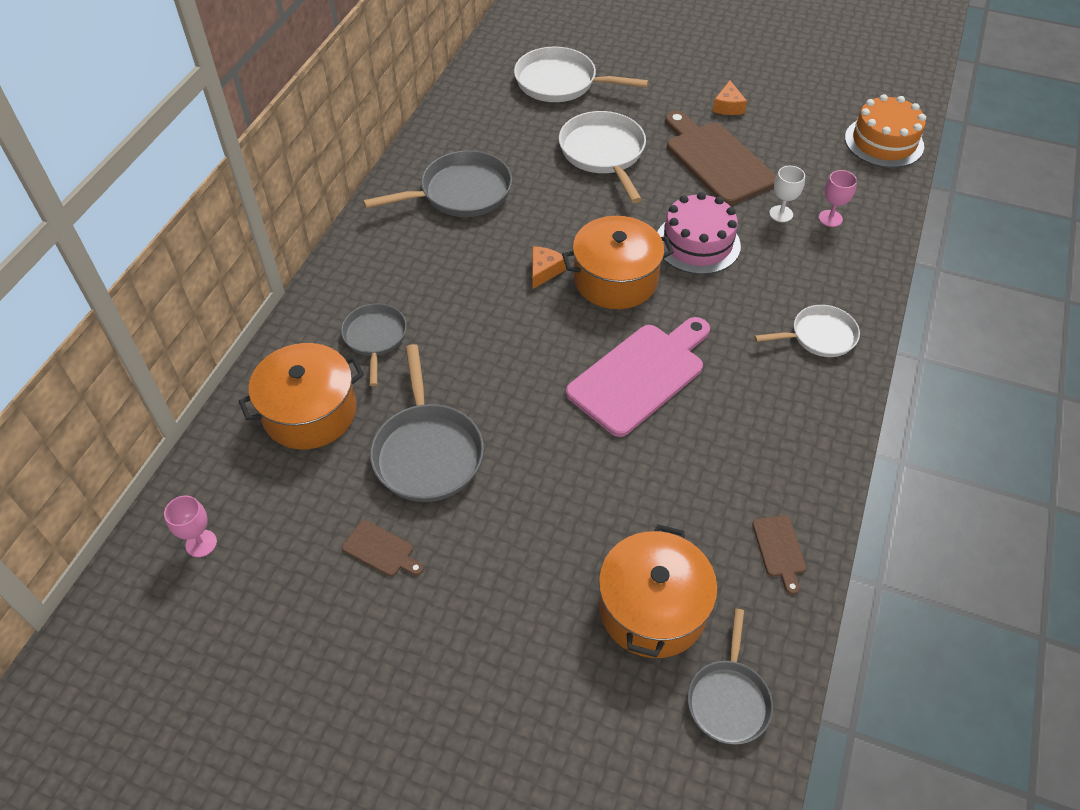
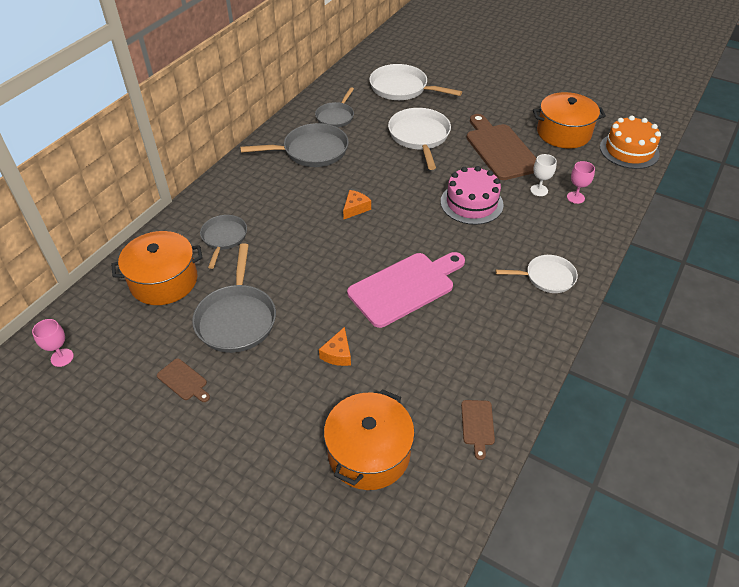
camera: 10 degrees right, 5 degrees down
orange pot [562,216,674,309] -> orange pot moved to [533,92,606,149]
grey pan [688,609,773,745] -> grey pan moved to [315,87,354,128]
orange cheese [712,81,747,115] -> orange cheese moved to [319,327,351,366]

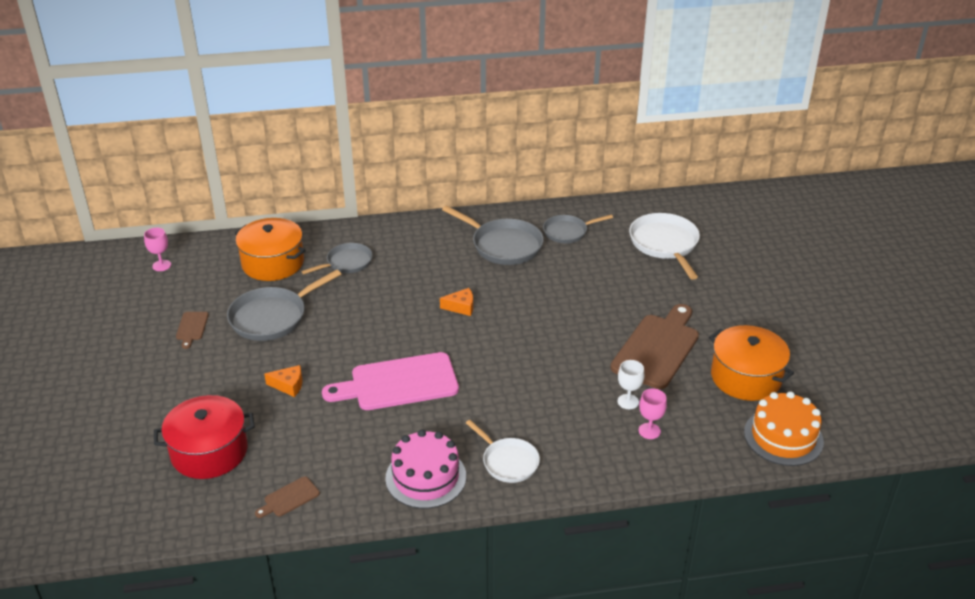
camera: 50 degrees right, 10 degrees down
orange cheese [319,327,351,366] -> orange cheese turned 150 degrees counterclockwise [264,365,302,397]
orange pot [324,389,415,490] -> red pot [154,395,255,479]
pink cutting board [347,252,465,328] -> pink cutting board turned 150 degrees clockwise [322,352,459,410]
white pan [388,108,451,170] -> none
pink cake [441,166,504,225] -> pink cake moved to [385,430,466,509]

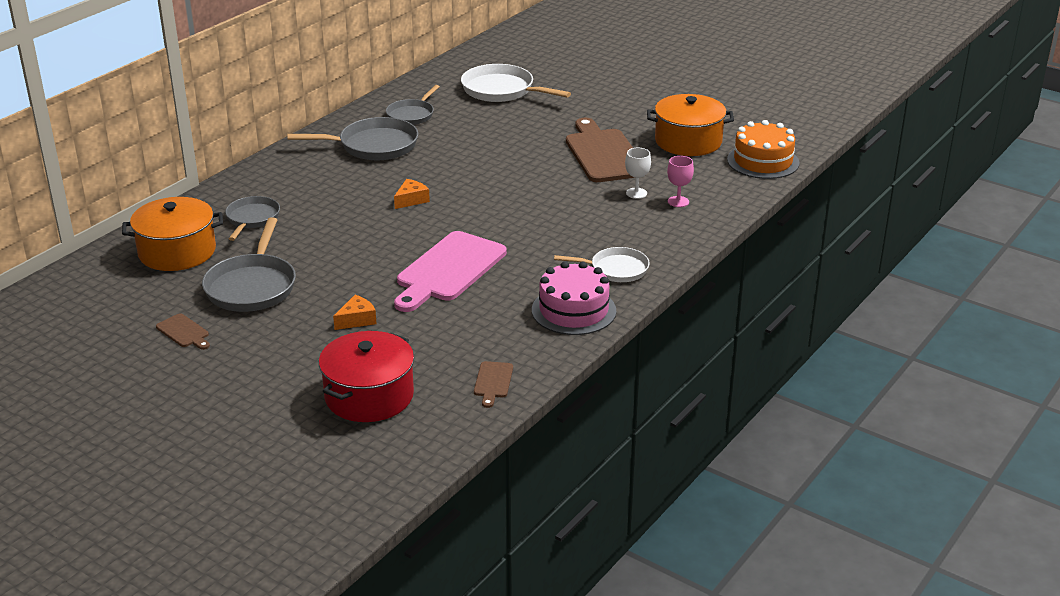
camera: 45 degrees left, 5 degrees down
pink goblet [144,228,171,271] -> none

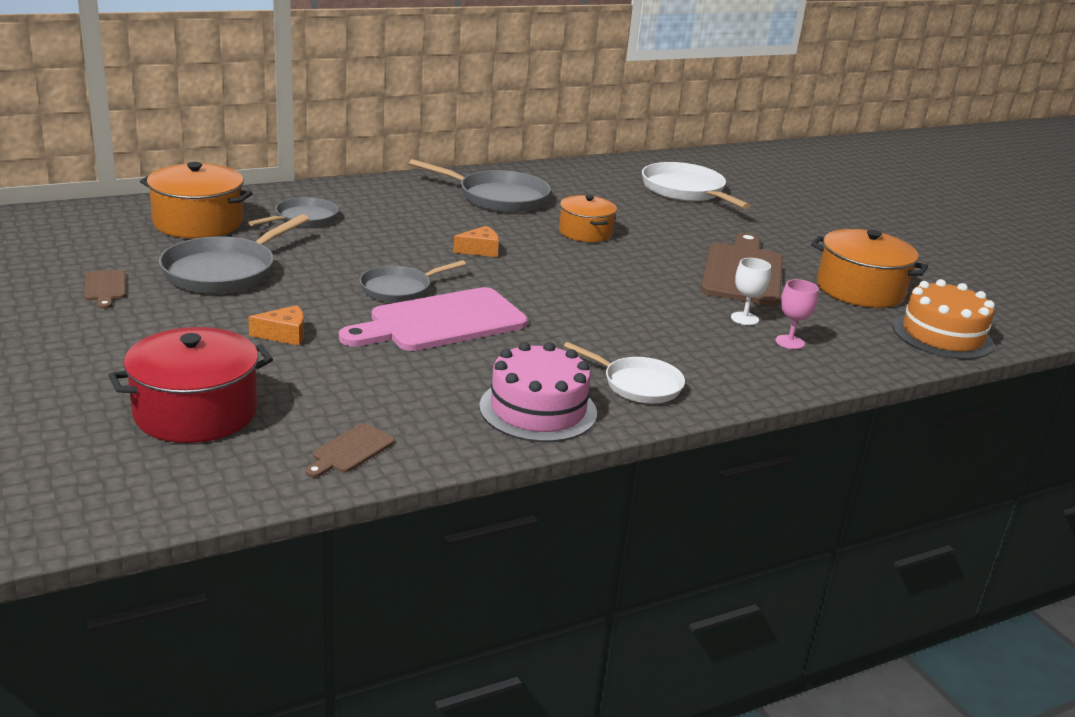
camera: 25 degrees right, 5 degrees down
grey pan [386,85,440,125] -> grey pan moved to [359,260,466,303]
none -> orange pot [559,195,617,242]

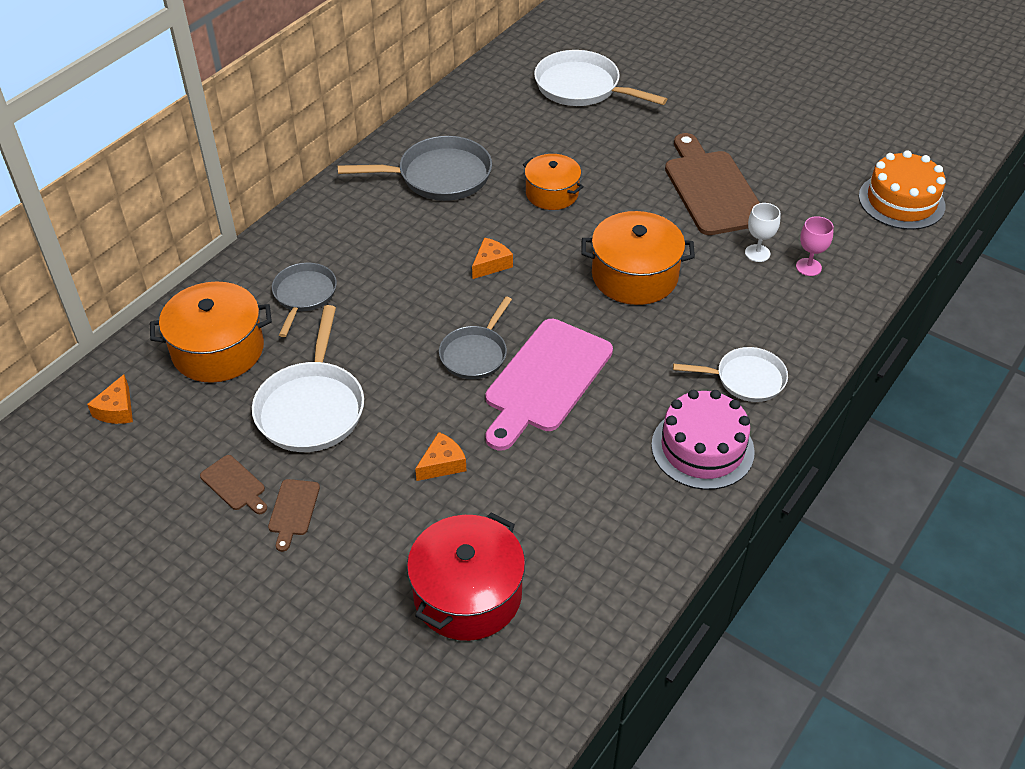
camera: 25 degrees left, 20 degrees up
grey pan [159,214,309,294] -> white pan [252,305,364,452]
brown cutting board [306,424,395,478] -> brown cutting board moved to [268,479,320,552]
orange pot [811,229,928,308] -> orange pot moved to [582,211,695,305]
none -> orange cheese [87,374,133,424]

